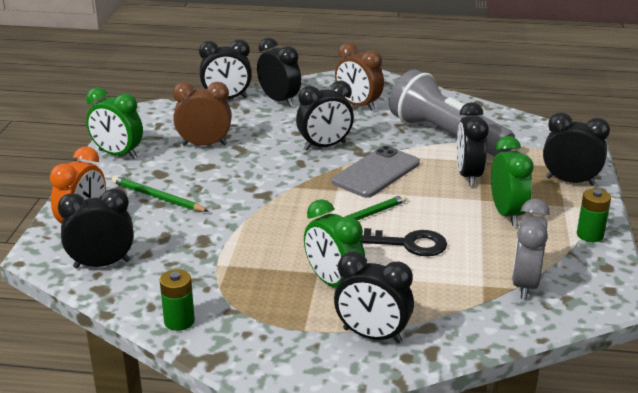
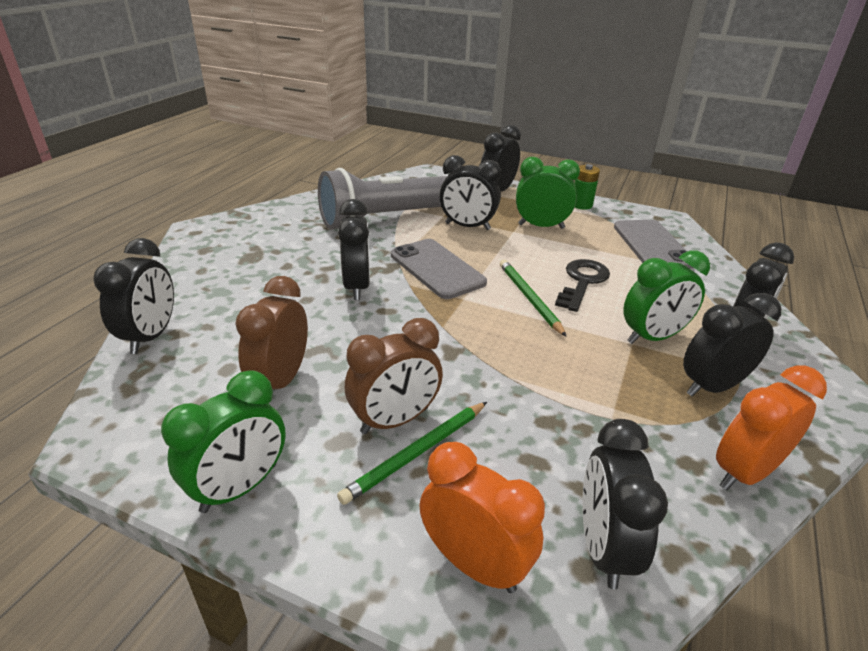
camera: 75 degrees left, 5 degrees up
green battery [160,269,195,331] -> orange clock [716,366,827,490]
black clock [257,38,301,107] -> black clock moved to [683,293,781,397]
brown clock [335,42,384,111] -> brown clock moved to [345,318,443,434]
grey clock [512,199,550,299] -> grey phone [614,220,693,269]

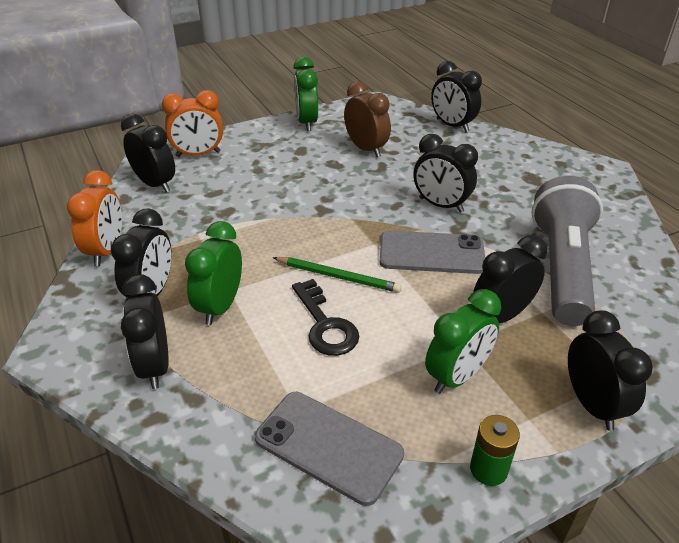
camera: 130 degrees right, 5 degrees up
green pencil [337,402,487,505] -> none
brown clock [345,318,443,434] -> none

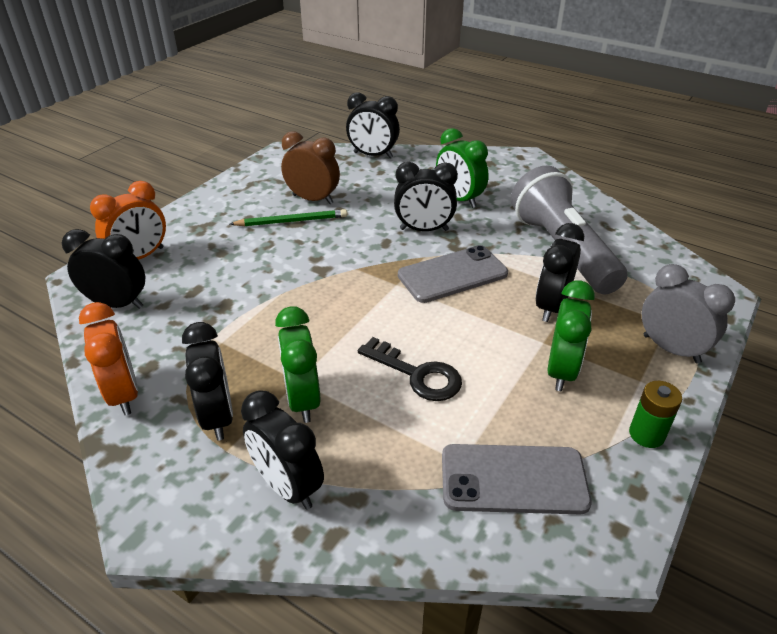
camera: 30 degrees left, 0 degrees up
green pencil [273,257,402,293] -> green pencil moved to [230,209,347,226]
green clock [293,57,318,131] -> green clock moved to [436,128,489,208]
black clock [568,310,653,431] -> grey clock [642,264,735,364]

